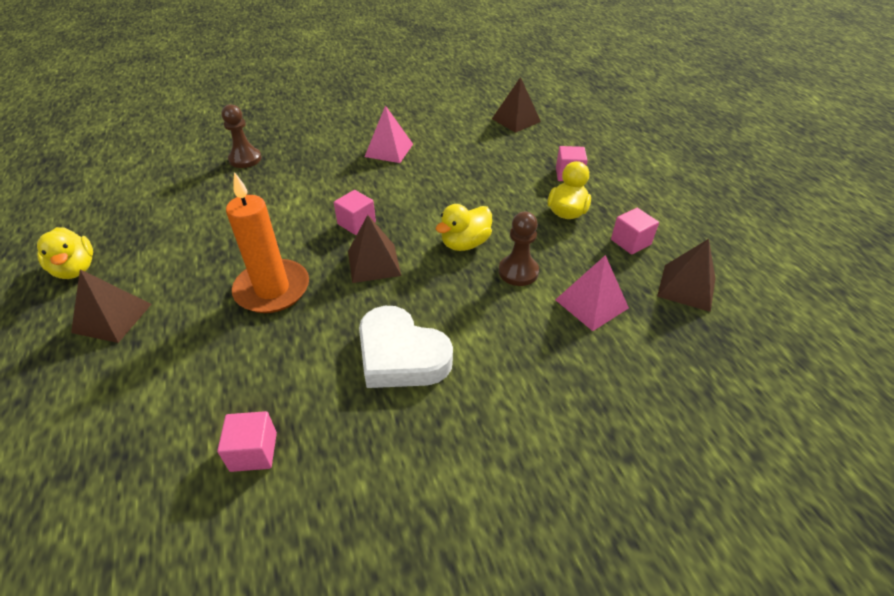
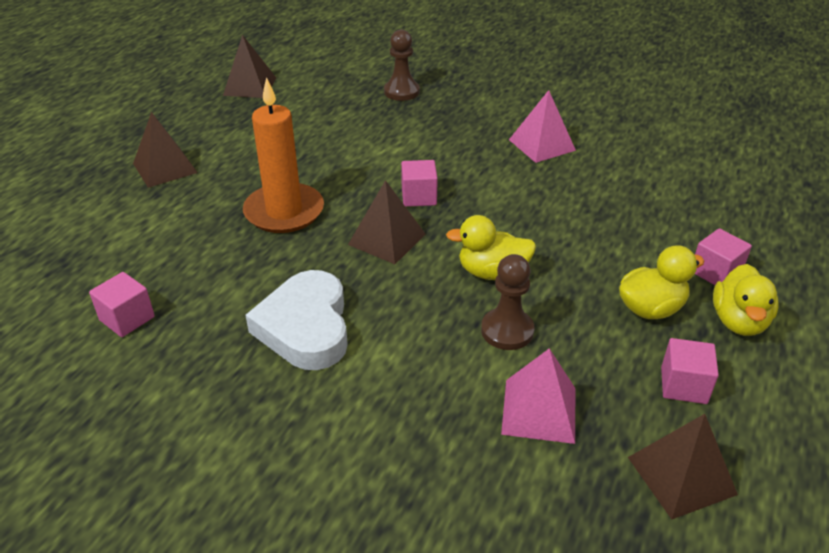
camera: 45 degrees right, 5 degrees down
yellow duck [37,227,93,279] -> yellow duck moved to [713,264,779,336]
brown pyramid [492,77,541,133] -> brown pyramid moved to [223,35,276,98]

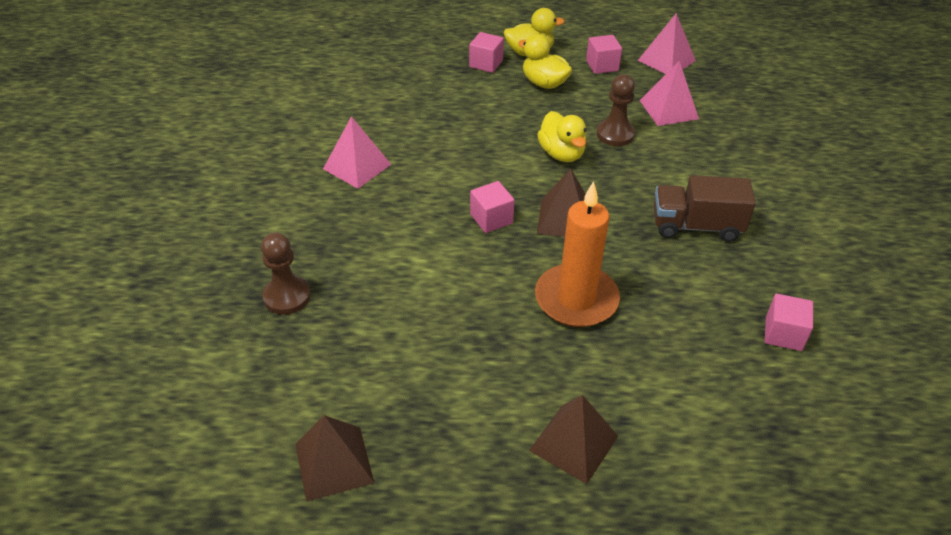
camera: 115 degrees left, 5 degrees up
white heart [246,270,348,370] -> brown truck [654,175,756,242]
brown pyramid [628,414,738,519] -> pink pyramid [638,13,696,74]

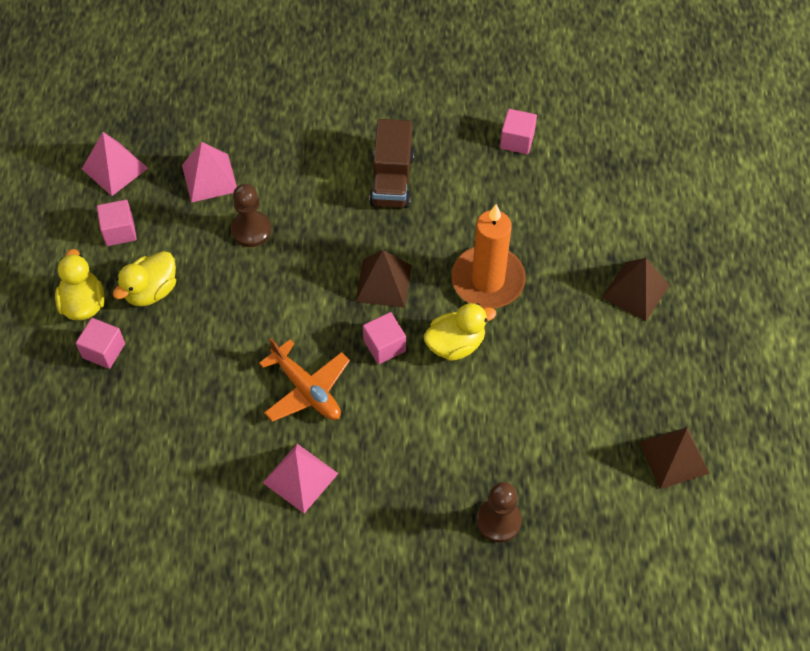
camera: 90 degrees left, 15 degrees up
yellow duck [537,111,586,162] -> yellow duck moved to [424,303,496,361]
none -> orange plane [259,338,350,422]

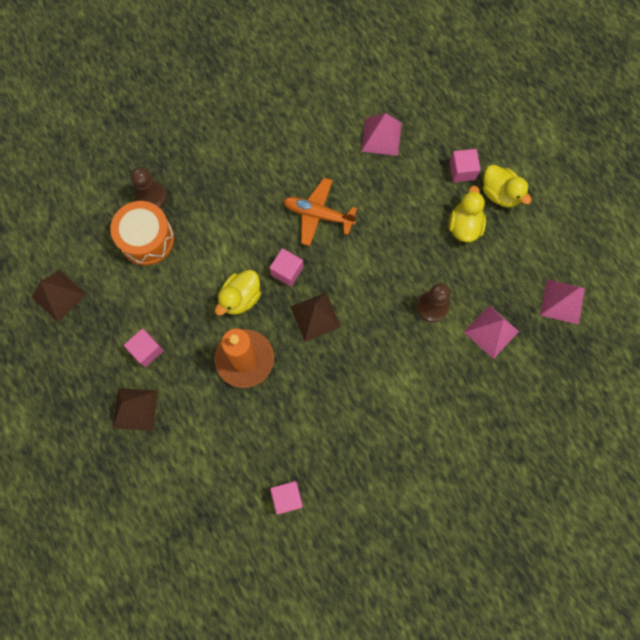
camera: 150 degrees right, 15 degrees up
pink cube [97,200,137,246] -> pink cube moved to [124,328,164,367]
pink pyramid [263,444,339,513] -> pink pyramid moved to [361,113,402,156]
brown truck [369,119,414,208] -> none
none -> orange drum [110,201,174,265]

